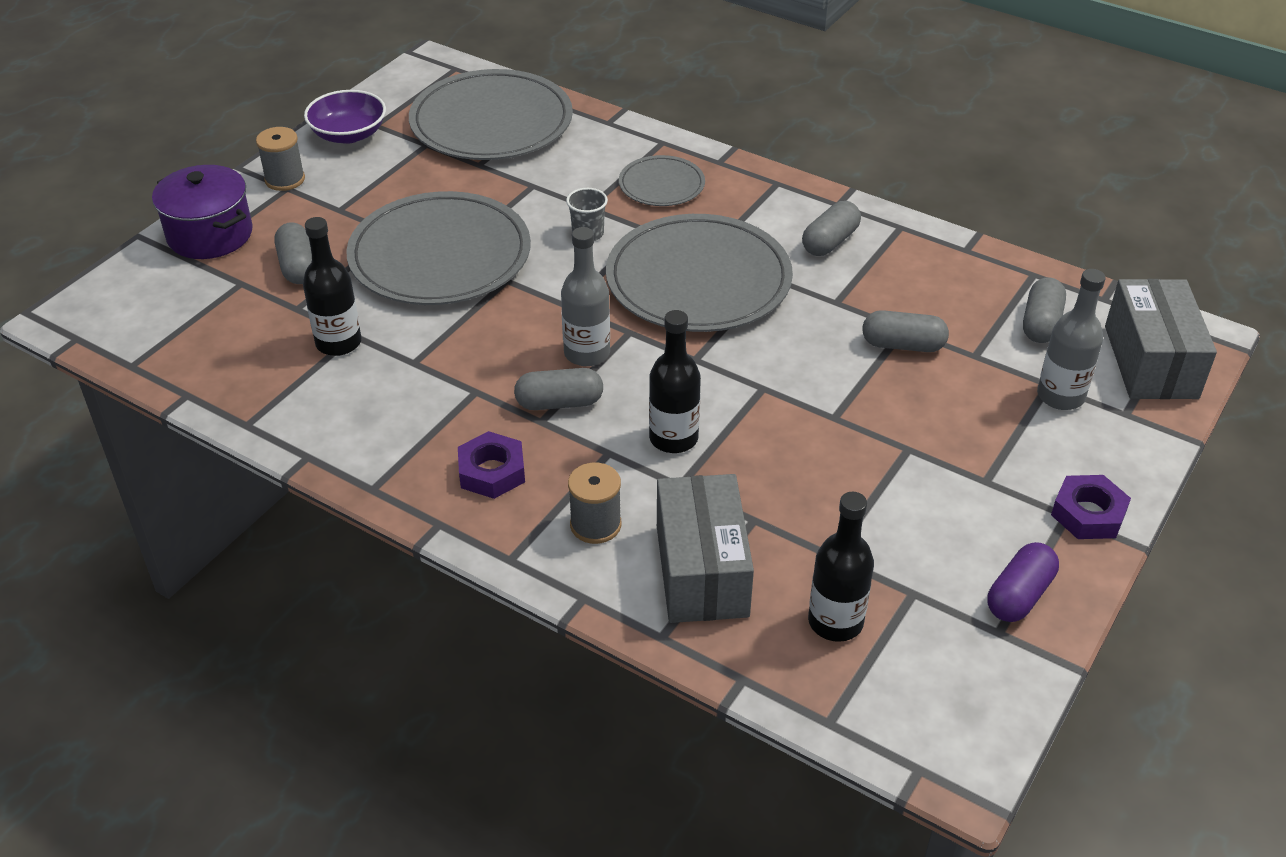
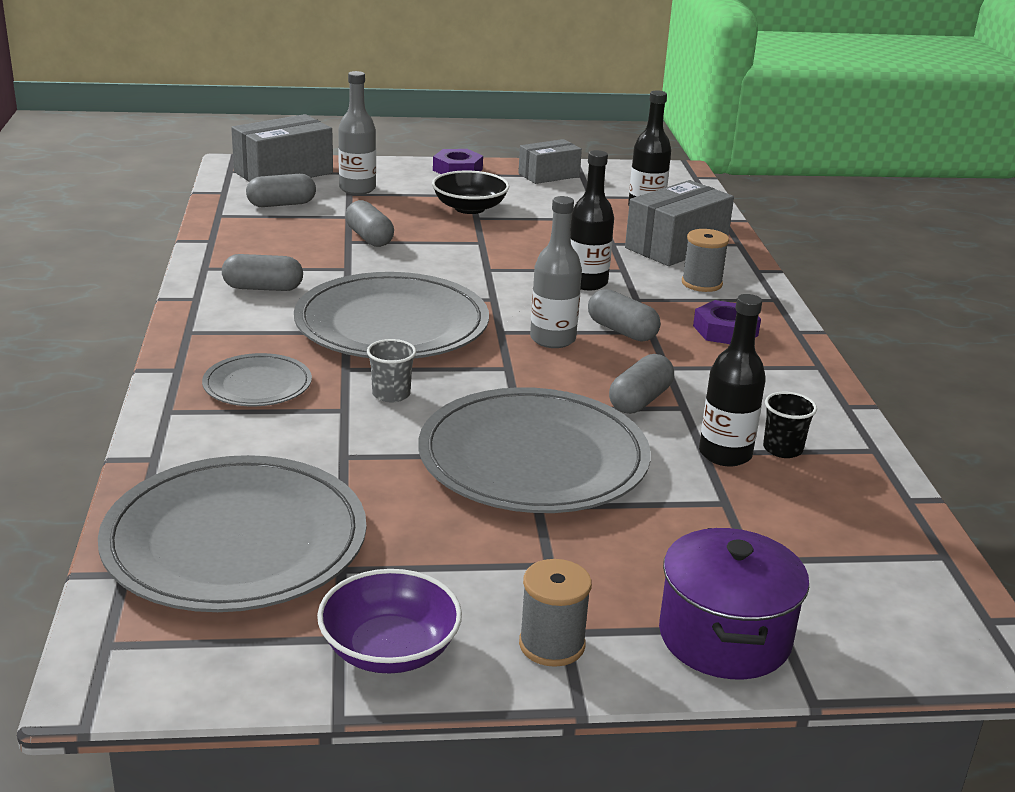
camera: 130 degrees left, 15 degrees down
grey capsule [275,222,312,284] -> grey capsule moved to [609,354,674,414]
purple capsule [987,542,1059,622] -> grey box [518,139,582,184]
none -> black bowl [432,170,509,214]
none -> black cup [763,392,817,458]

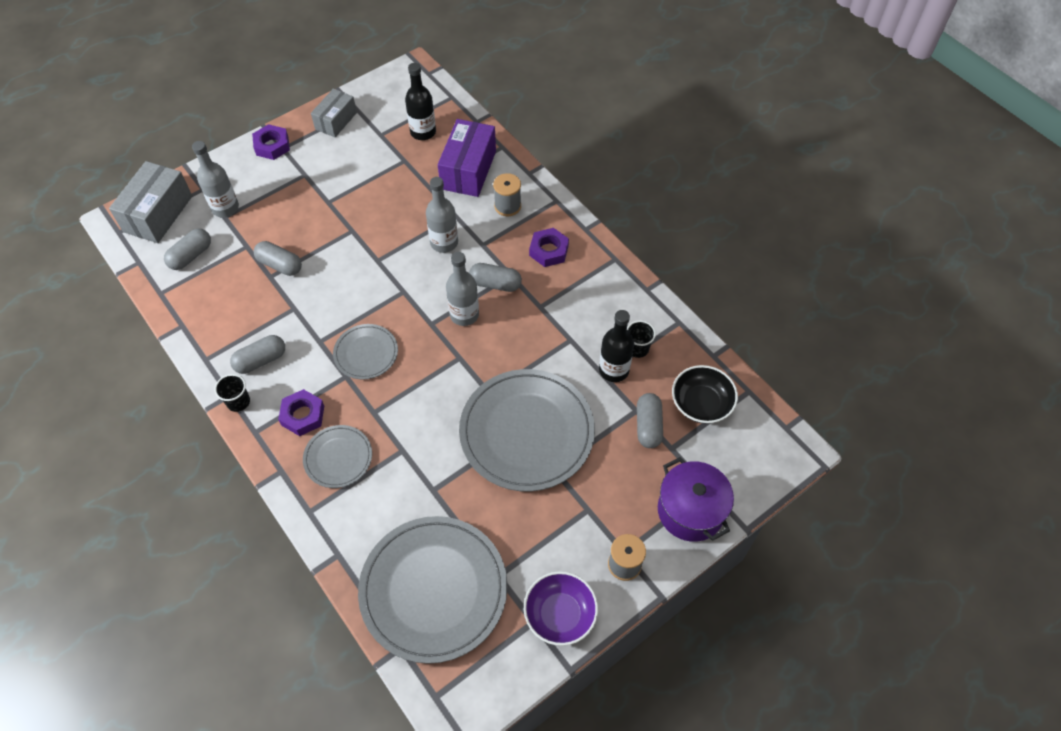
camera: 30 degrees left, 30 degrees up
grey plate [294,272,489,358] -> grey plate [333,324,398,379], size x0.50
grey cup [367,339,416,402] -> none
black bowl [432,170,509,214] -> black bowl moved to [672,365,738,424]
black bottle [570,150,614,291] -> grey bottle [426,177,458,253]
grey capsule [609,354,674,414] -> grey capsule moved to [637,393,663,448]
grey box [625,180,734,266] -> purple box [438,119,496,197]
none -> black cup [215,374,250,412]
none -> purple nut [278,389,324,436]

